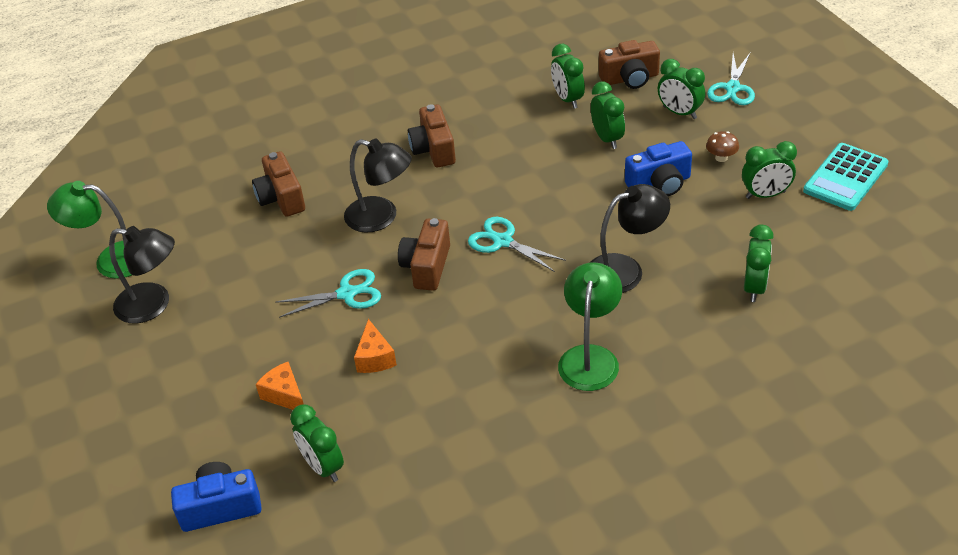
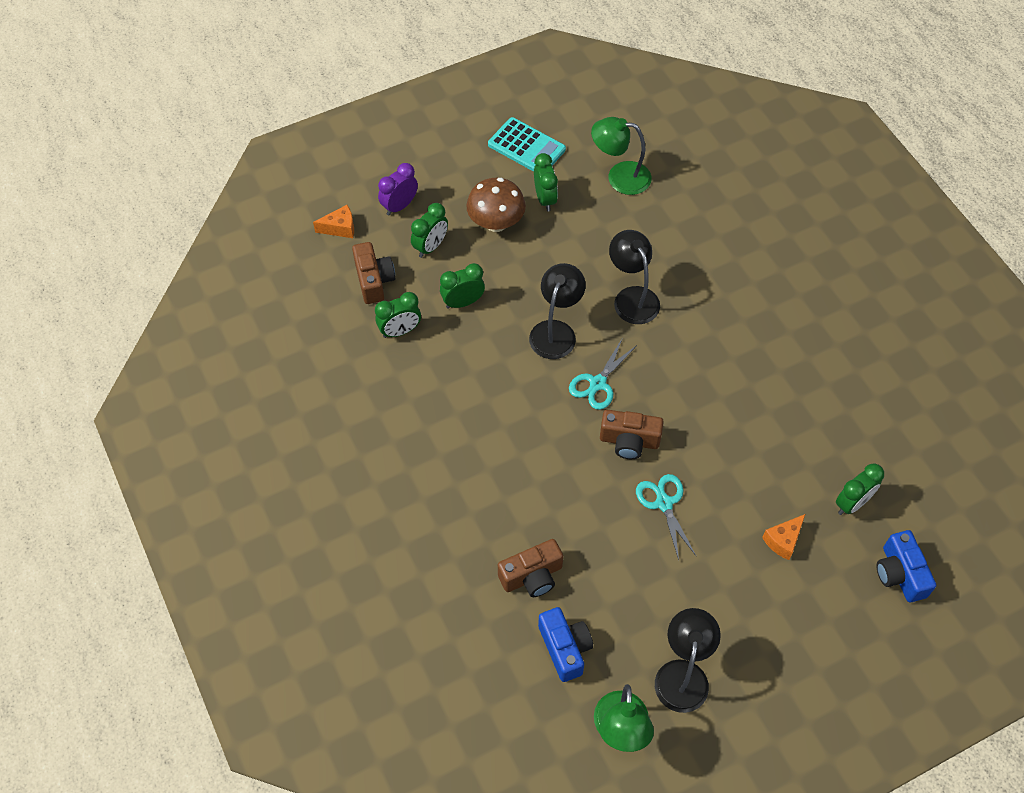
camera: 95 degrees left, 15 degrees up
black lamp [344,139,412,233] -> black lamp moved to [529,263,586,359]
orange cheese [354,319,397,373] -> orange cheese moved to [313,205,354,238]
brown camera [408,104,456,167] -> none
green lamp [558,262,622,391] -> green lamp moved to [591,117,652,195]
blue camera [625,141,692,196] -> blue camera moved to [538,607,593,682]
brown mushroom [706,131,739,162] -> brown mushroom [466,178,526,232], size x2.10
turquoise scissors [707,53,755,105] -> purple clock [378,163,418,216]
green clock [744,225,774,302] -> none

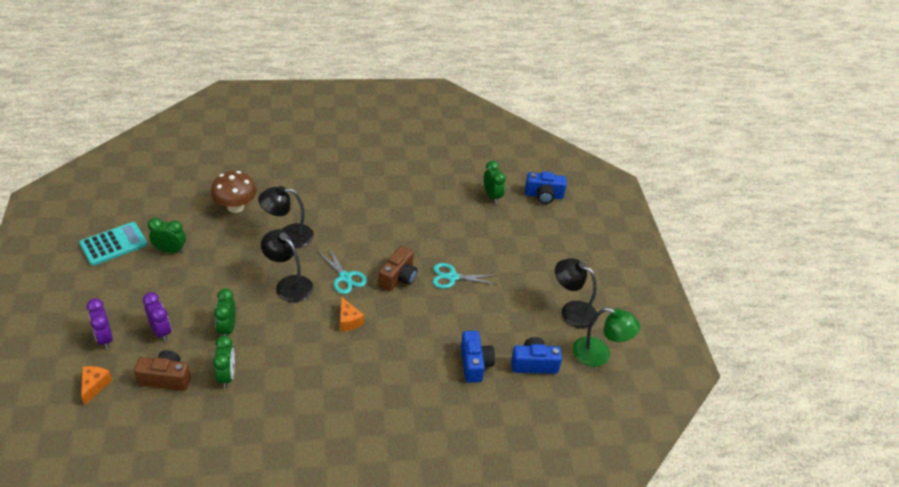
camera: 75 degrees left, 15 degrees down
green clock [411,203,448,258] -> purple clock [143,292,171,341]
brown mushroom [466,178,526,232] -> brown mushroom moved to [211,171,257,213]
brown camera [498,539,563,597] -> blue camera [461,331,495,383]
green lamp [591,117,652,195] -> none
orange cheese [762,514,805,560] -> orange cheese moved to [340,297,364,331]

